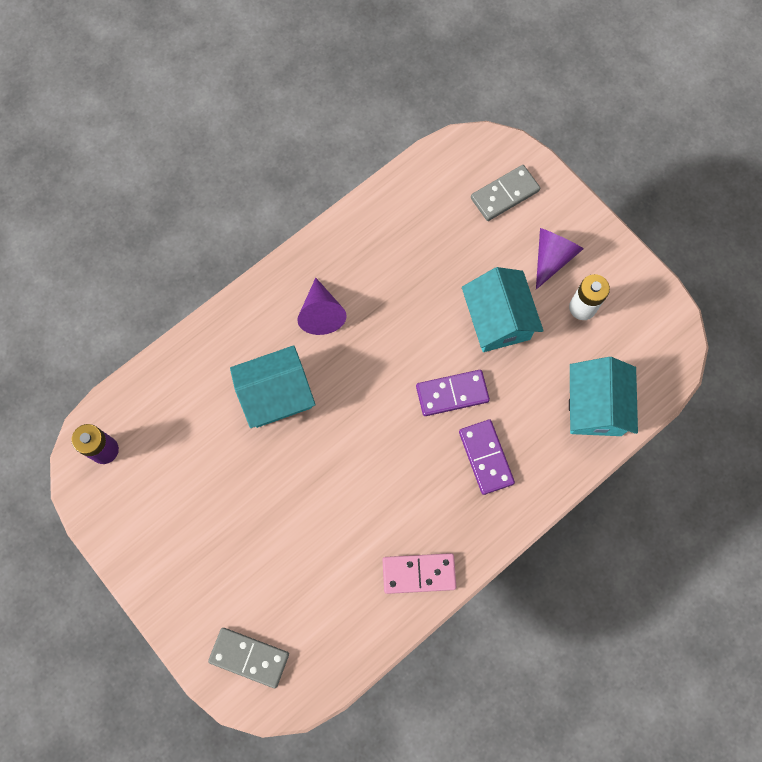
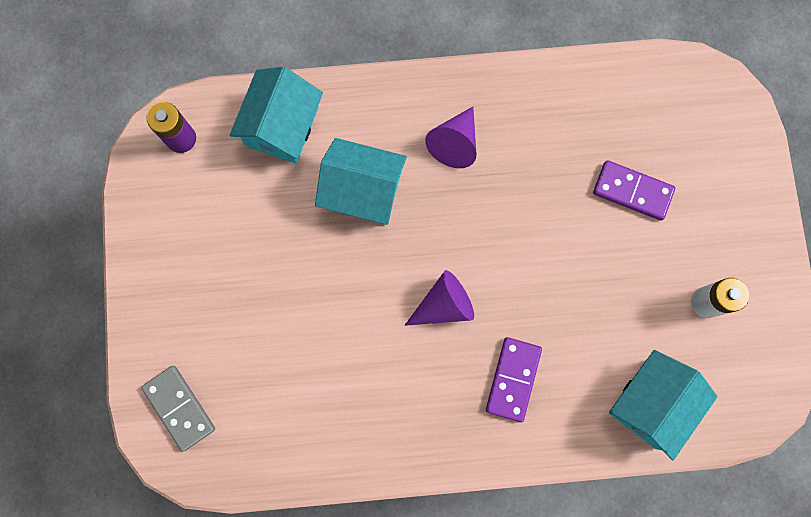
camera: 35 degrees right, 5 degrees up
pink domino [383,553,456,594] -> none
purple domino [416,370,490,416] -> purple domino moved to [593,160,676,221]
turquoise house [462,267,543,352] -> turquoise house moved to [230,67,323,163]
grey domino [471,165,540,221] -> none
purple cone [536,228,584,289] -> purple cone moved to [405,270,474,326]

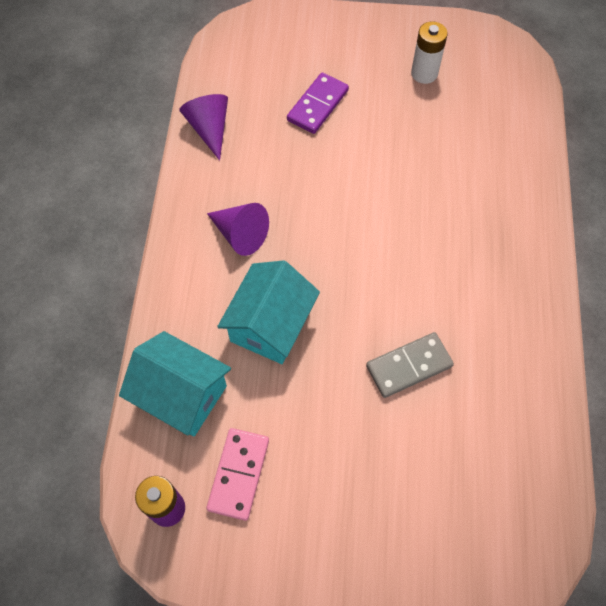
camera: 80 degrees left, 15 degrees down
grey domino [141,366,215,452] -> grey domino moved to [366,332,454,398]
purple cone [405,270,474,326] -> purple cone moved to [179,94,228,161]
purple domino [486,337,542,422] -> none
turquoise house [609,350,717,460] -> none
none -> pink domino [207,428,269,521]

